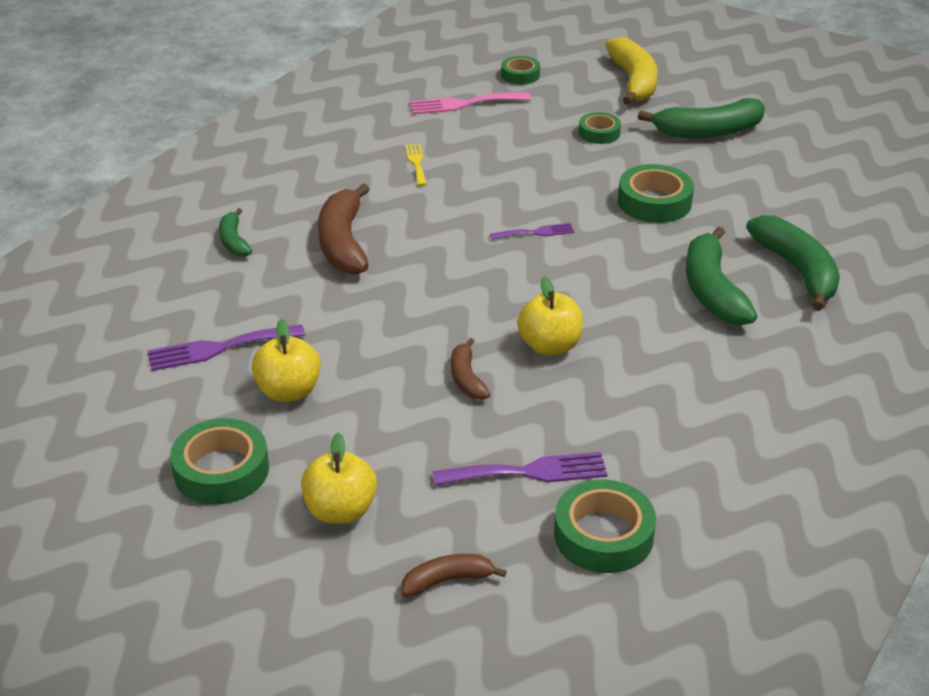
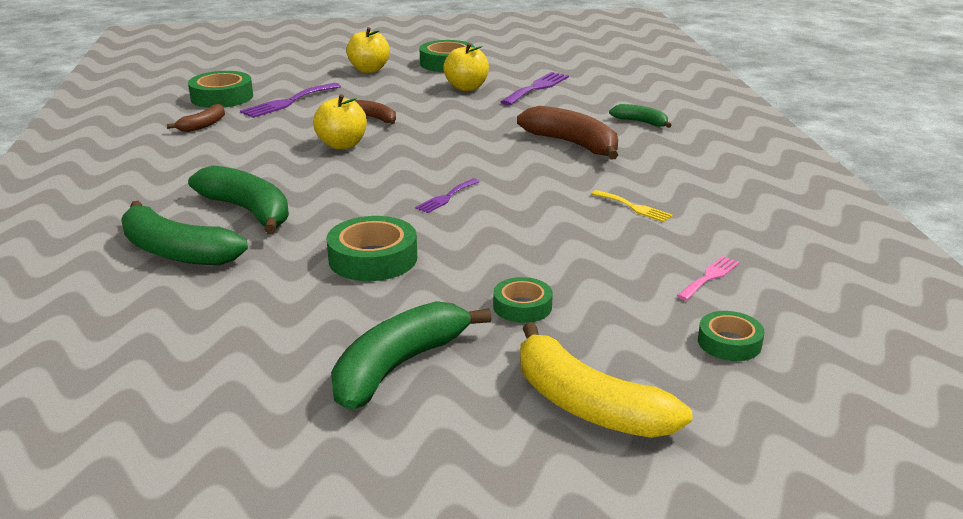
camera: 140 degrees right, 10 degrees down
brown banana [402,554,507,597] -> brown banana moved to [167,104,225,132]
pink fork [409,92,531,114] -> pink fork [677,256,740,301], size x0.60

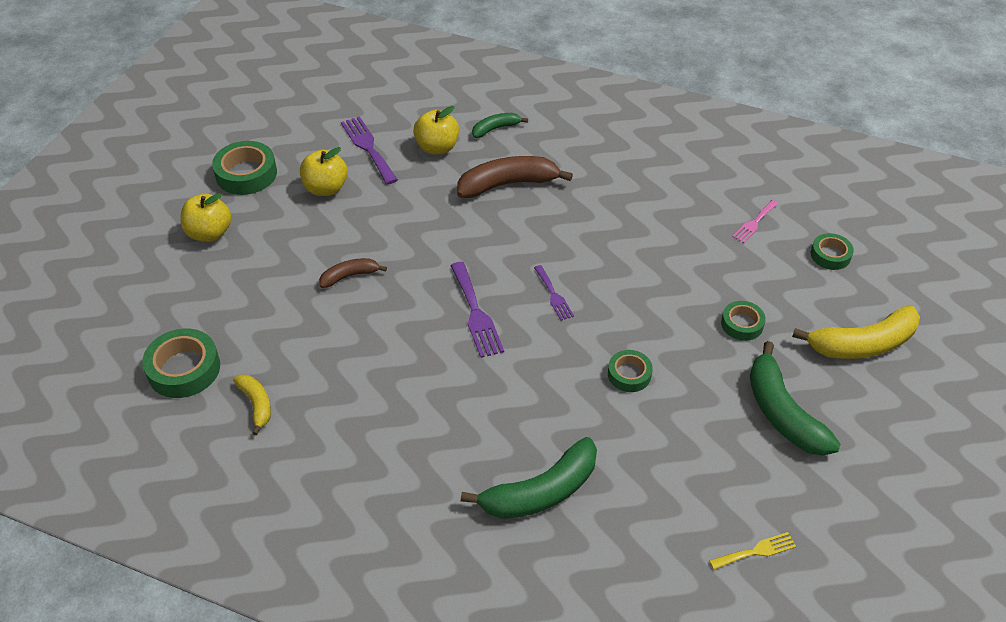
camera: 60 degrees left, 20 degrees up
brown banana [167,104,225,132] -> yellow banana [233,374,271,435]
green banana [188,166,289,234] -> none
purple fork [240,83,341,118] -> purple fork moved to [450,262,504,358]
yellow apple [313,94,367,150] -> yellow apple moved to [413,106,459,155]
green tape [326,216,417,281] -> green tape [608,350,653,392], size x0.61
yellow fork [592,190,673,222] -> yellow fork moved to [709,532,796,570]
pink fork [677,256,740,301] -> pink fork turned 120 degrees counterclockwise [733,200,778,243]

